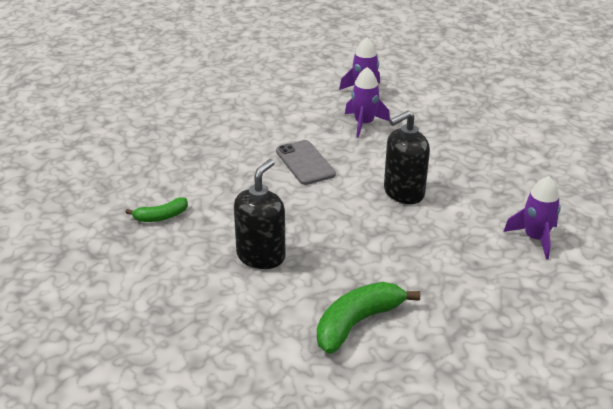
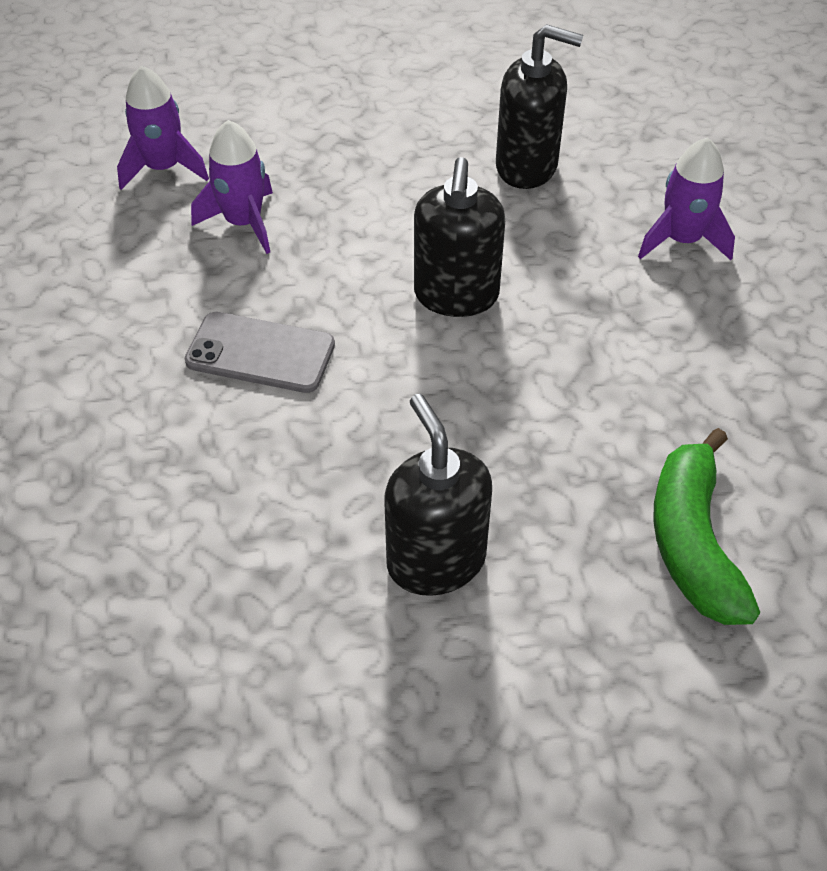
camera: 50 degrees left, 15 degrees up
green banana [125,197,188,222] -> none
none -> black soap dispenser [496,24,583,189]

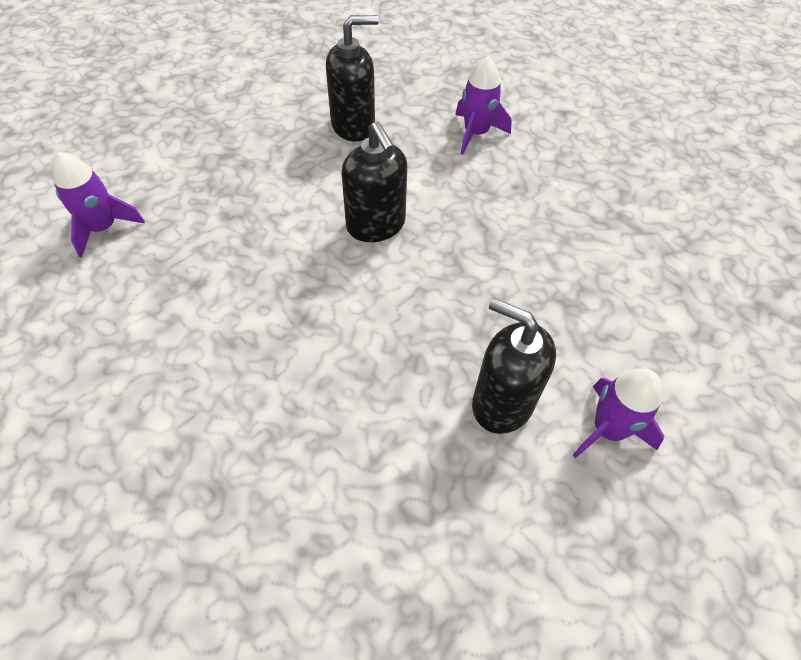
camera: 35 degrees left, 5 degrees up
grey phone [185,312,335,393] -> none
purple rocket [191,120,273,254] -> purple rocket moved to [572,368,664,459]
green banana [653,428,760,625] -> none

